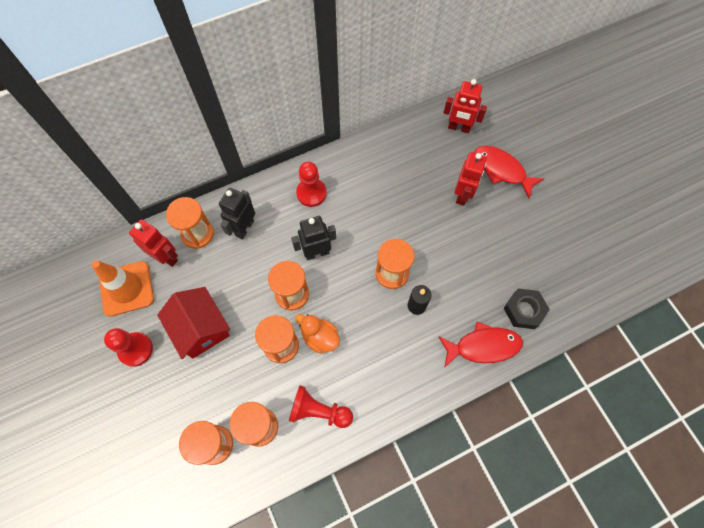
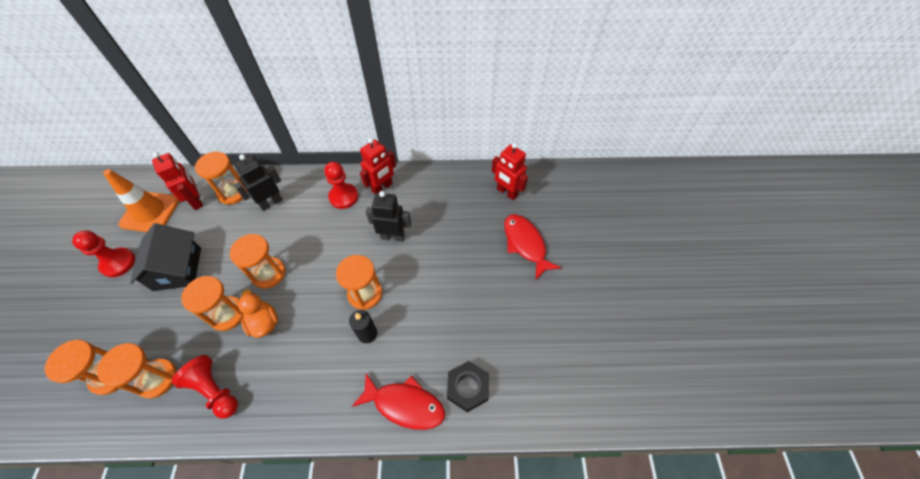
camera: 25 degrees right, 10 degrees down
red house [157,287,230,359] -> black house [130,223,201,291]
black robot [291,216,336,260] -> black robot moved to [366,191,411,242]
red robot [454,152,487,206] -> red robot moved to [360,138,396,194]

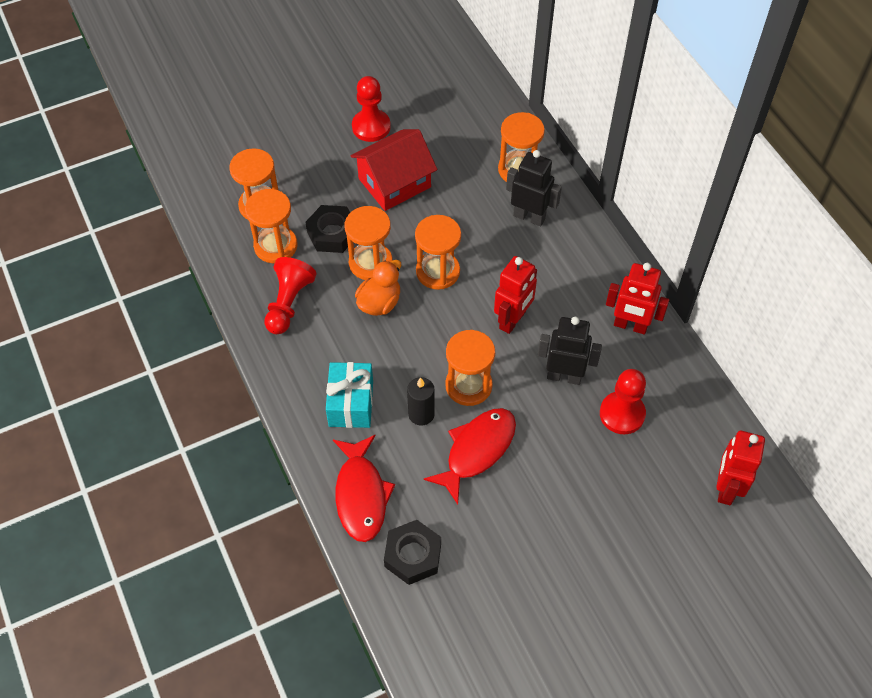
camera: 65 degrees right, 0 degrees up
orange traffic cone [103,169,179,232] -> none
black house [130,223,201,291] -> red house [351,129,437,211]
red robot [152,152,203,210] -> red robot moved to [494,256,537,334]
red pawn [324,162,358,209] -> red pawn moved to [600,369,646,434]
black robot [366,191,411,242] -> black robot turned 60 degrees counterclockwise [538,317,602,385]
red fish [504,214,561,279] -> red fish moved to [424,408,516,504]
none -> black nut [305,205,350,253]
none -> turquoise gift [326,362,373,428]

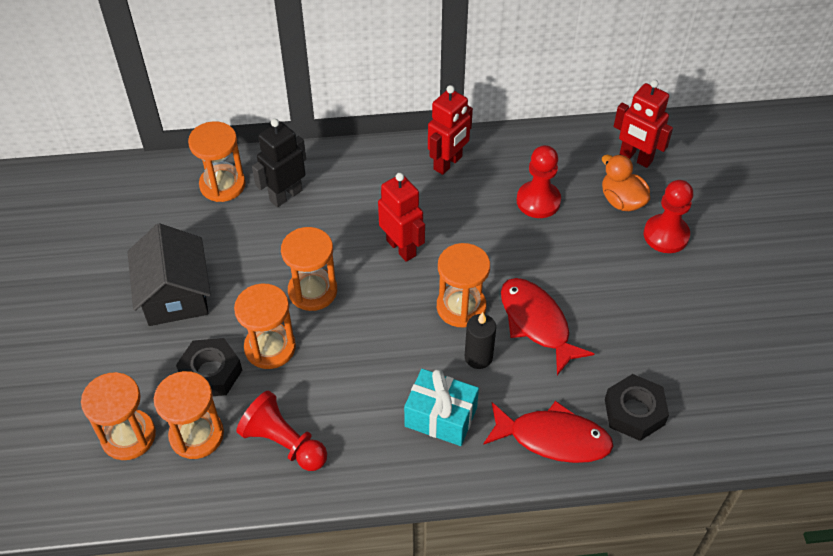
camera: 70 degrees left, 5 degrees down
red house [351,129,437,211] -> black house [127,223,211,326]
red pawn [352,76,391,142] -> red pawn moved to [644,180,693,253]
orange duck [355,260,401,316] -> orange duck moved to [602,154,650,211]
black robot [538,317,602,385] -> none

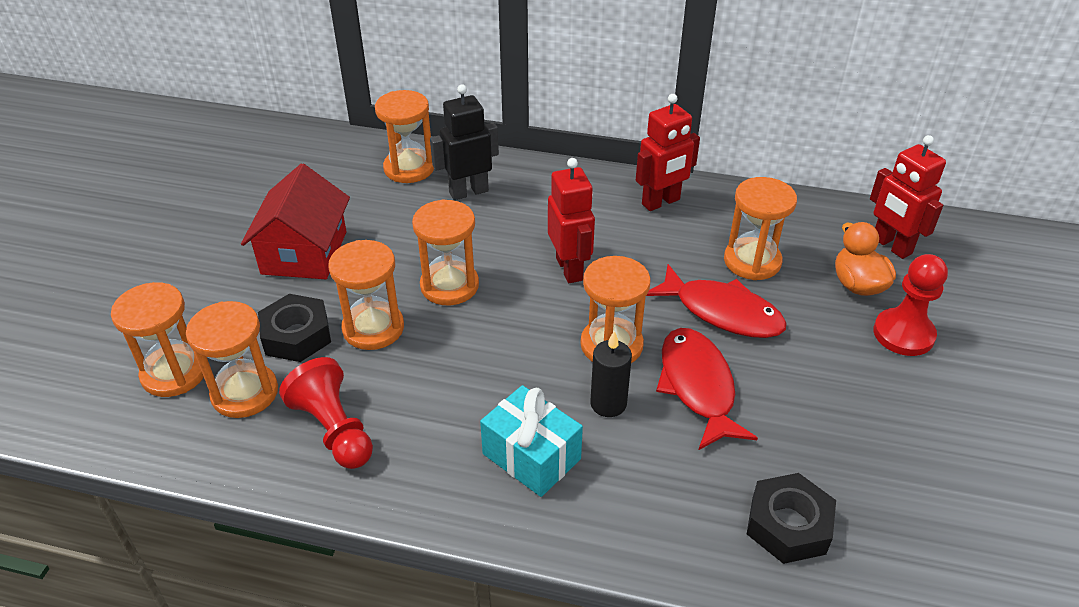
camera: 20 degrees right, 10 degrees down
black house [127,223,211,326] -> red house [241,163,350,279]
red fish [483,401,614,463] -> red fish moved to [646,264,787,338]
red pawn [517,145,561,218] -> orange hourglass [724,177,797,280]

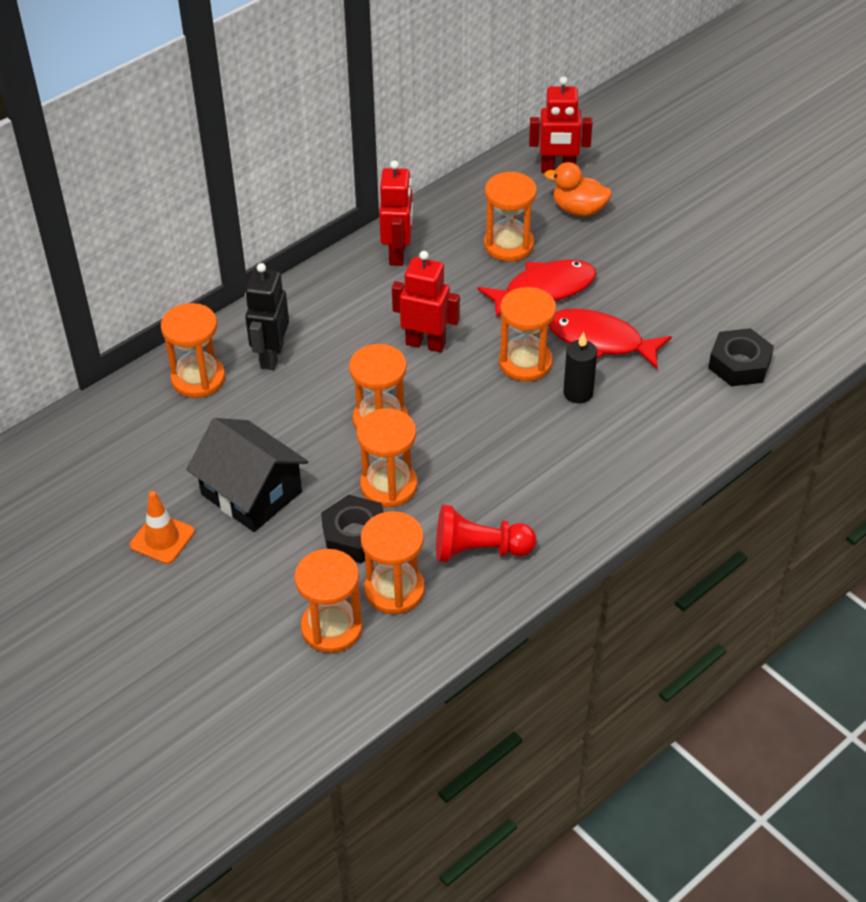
camera: 55 degrees left, 5 degrees up
red house [241,163,350,279] -> black house [186,418,308,532]
turquoise gift [480,385,583,497] -> none
red pawn [873,254,948,356] -> none
none -> orange traffic cone [130,491,195,564]

